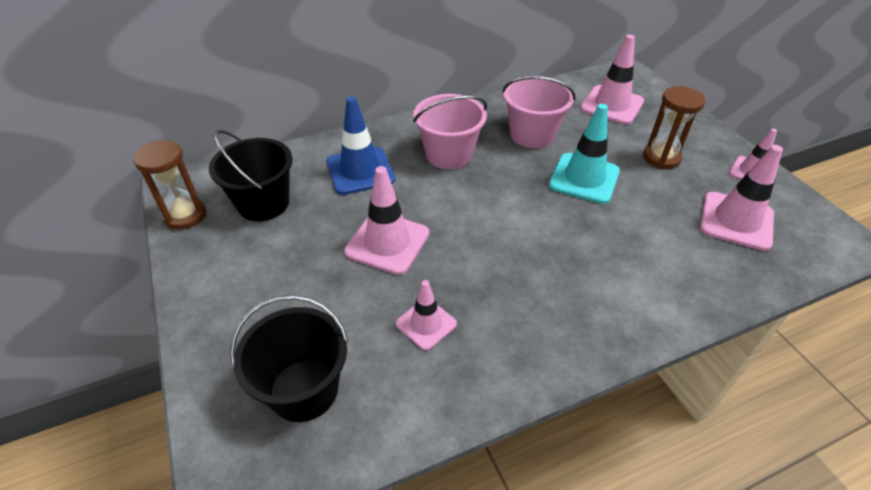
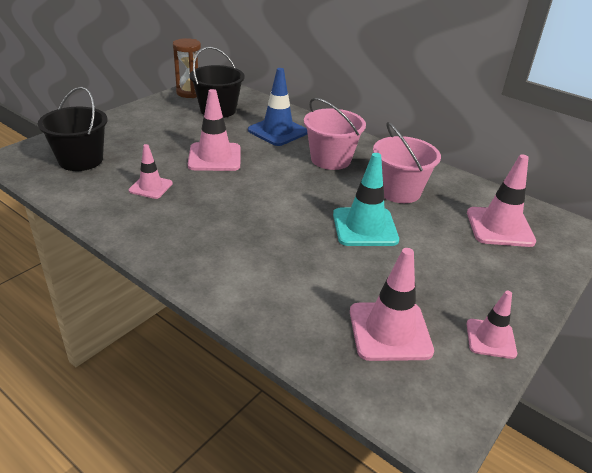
camera: 60 degrees right, 10 degrees down
brown hourglass [643,86,705,169] -> none

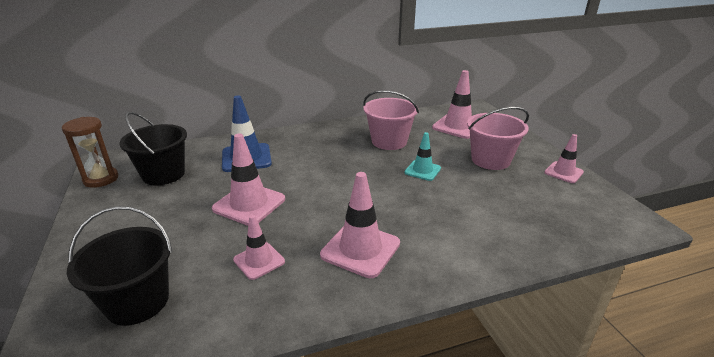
camera: 55 degrees left, 5 degrees down
pink bucket [304,98,366,170] -> pink bucket moved to [467,107,529,170]
turquoise traffic cone [333,153,399,246] -> turquoise traffic cone [404,132,441,181], size x0.61
pink traffic cone [350,248,434,361] -> pink traffic cone moved to [320,172,400,278]

